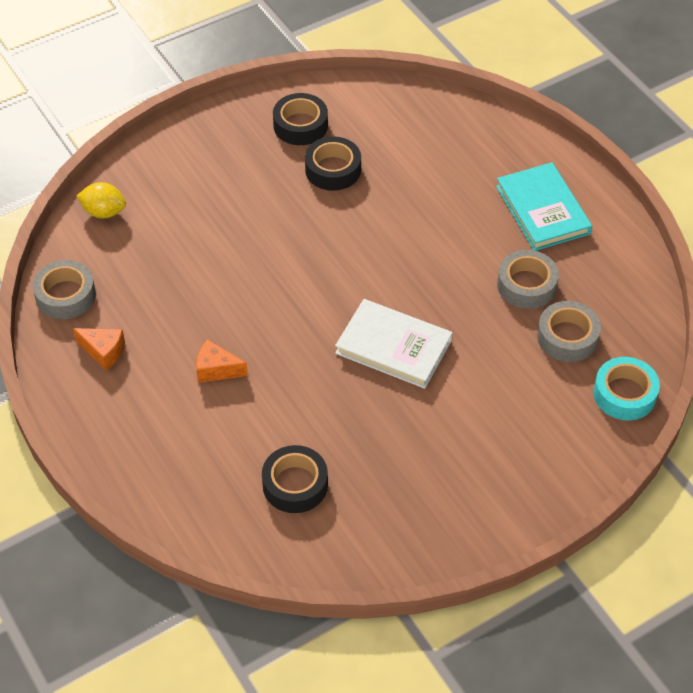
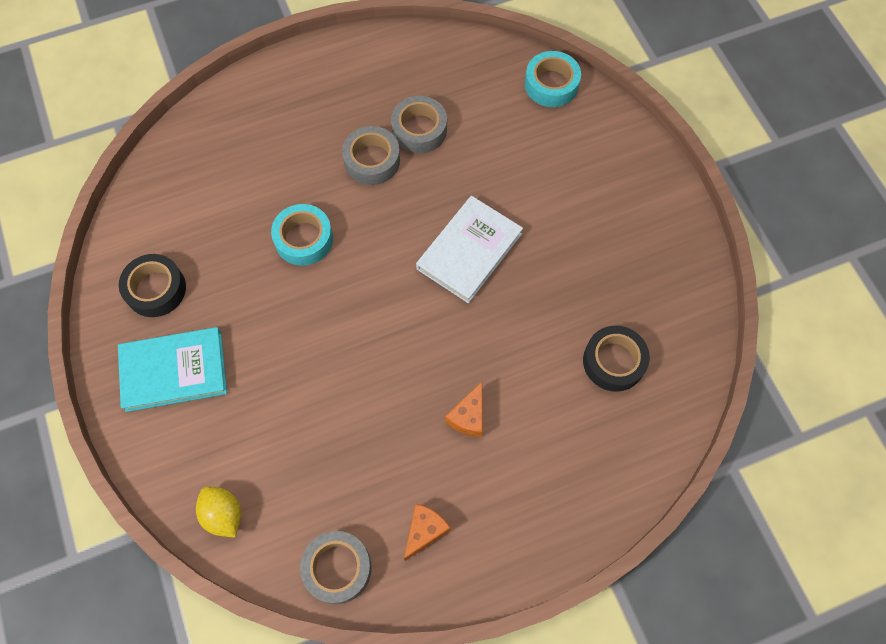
camera: 80 degrees left, 15 degrees up
yellow lemon [77,182,126,218] -> yellow lemon turned 60 degrees counterclockwise [196,486,241,537]
black tape [305,136,361,191] -> none
turquoise book [496,162,592,251] -> turquoise book moved to [118,327,227,412]
grey tape [537,301,601,362] -> grey tape moved to [342,126,400,185]
none -> turquoise tape [271,204,333,266]

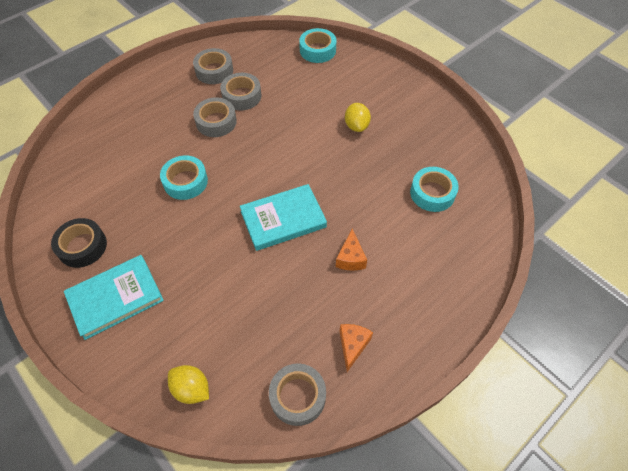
camera: 20 degrees left, 10 degrees down
white book [416,196,523,303] -> none
black tape [583,326,650,392] -> turquoise tape [410,167,459,212]
none -> grey tape [193,48,233,84]
none -> turquoise book [240,184,327,251]
none -> yellow lemon [345,103,371,132]

